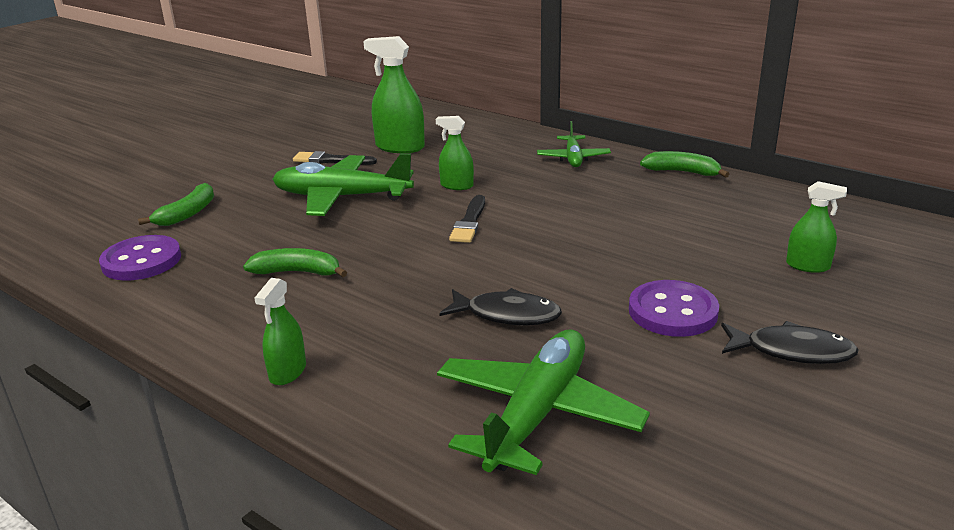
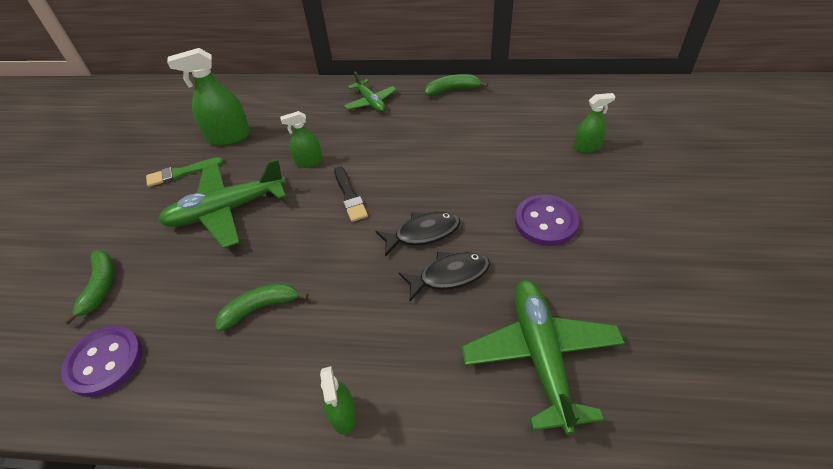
camera: 30 degrees left, 20 degrees up
black brush [293,151,377,165] -> green brush [146,157,223,187]
black fish [721,321,858,364] -> black fish moved to [375,211,460,256]

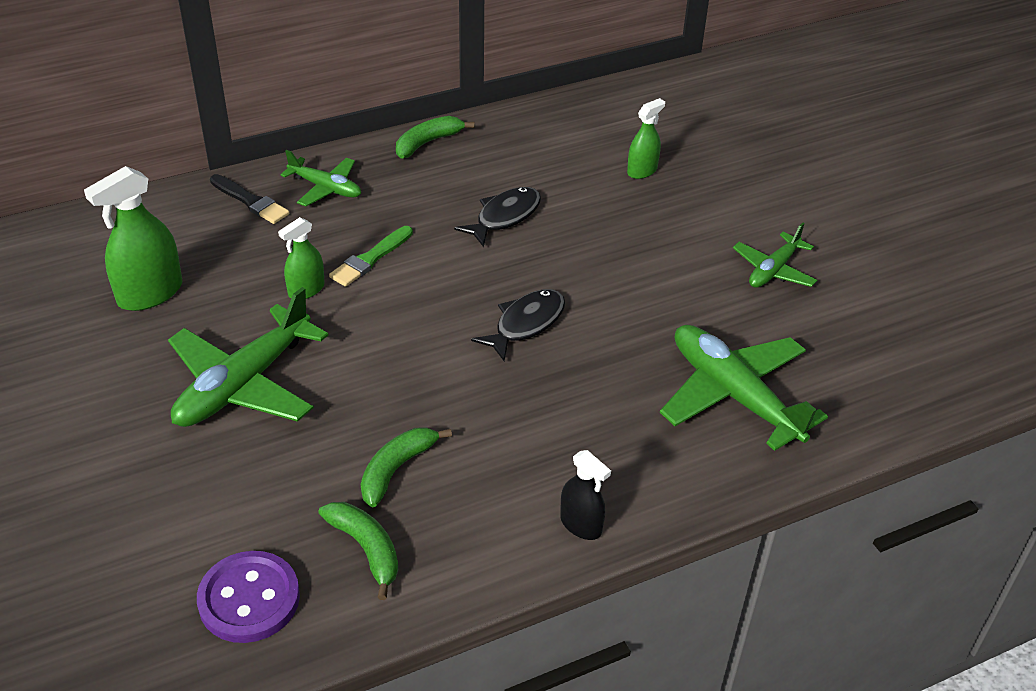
camera: 35 degrees left, 5 degrees down
green banana [63,250,114,324] -> green banana moved to [318,502,398,600]
green brush [146,157,223,187] -> green brush moved to [329,226,413,287]
green spray bottle [320,366,356,435] -> black spray bottle [560,450,611,540]
black brush [334,166,368,222] -> black brush moved to [210,174,289,224]
black fish [399,252,490,301] -> black fish moved to [454,187,541,247]
purple button [515,195,579,246] -> none
none -> green plane [733,222,817,288]

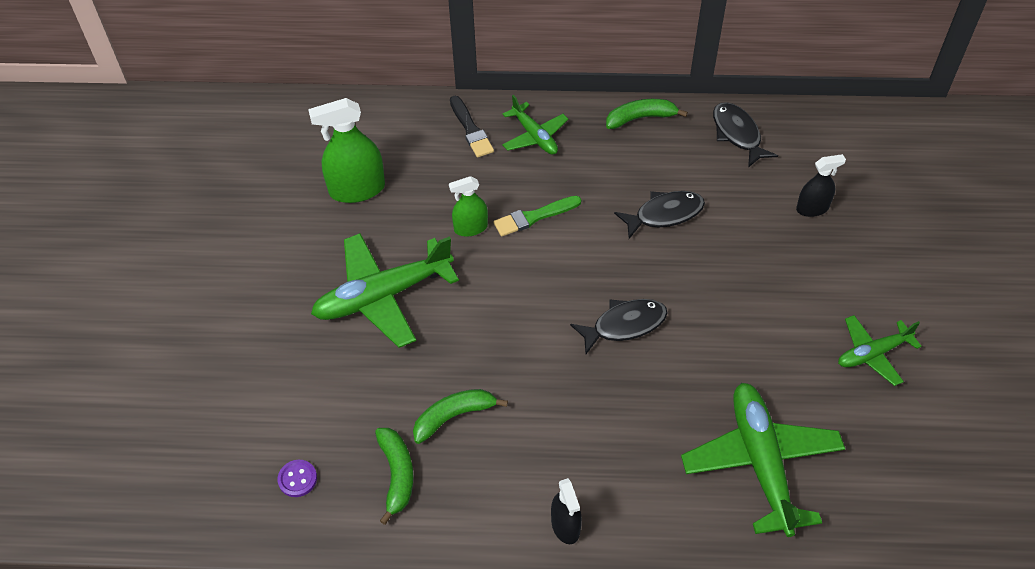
camera: 30 degrees right, 10 degrees up
purple button [197,551,300,643] -> purple button [277,460,317,497], size x0.50
green spray bottle [627,98,665,179] -> black spray bottle [796,154,846,217]
none -> black fish [713,102,778,168]

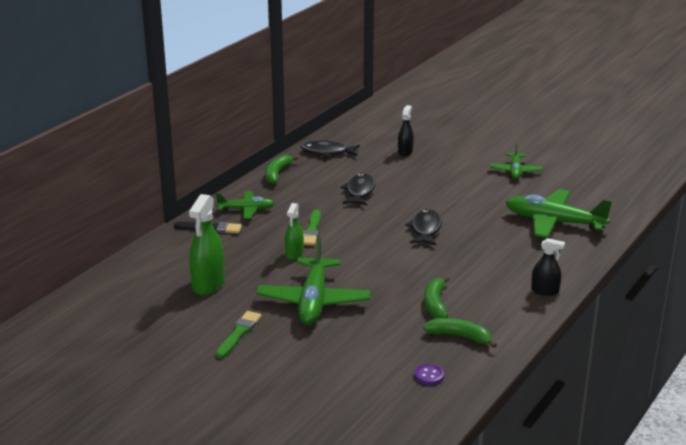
camera: 60 degrees left, 25 degrees down
none -> green brush [216,311,262,358]

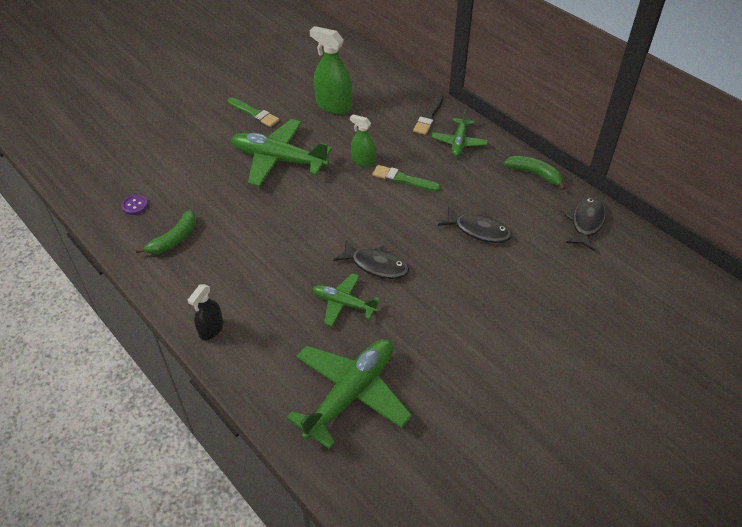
camera: 105 degrees right, 20 degrees up
black spray bottle [398,105,414,157] -> none
green banana [424,276,450,318] -> none
green plane [489,143,542,179] -> green plane moved to [312,273,380,326]

